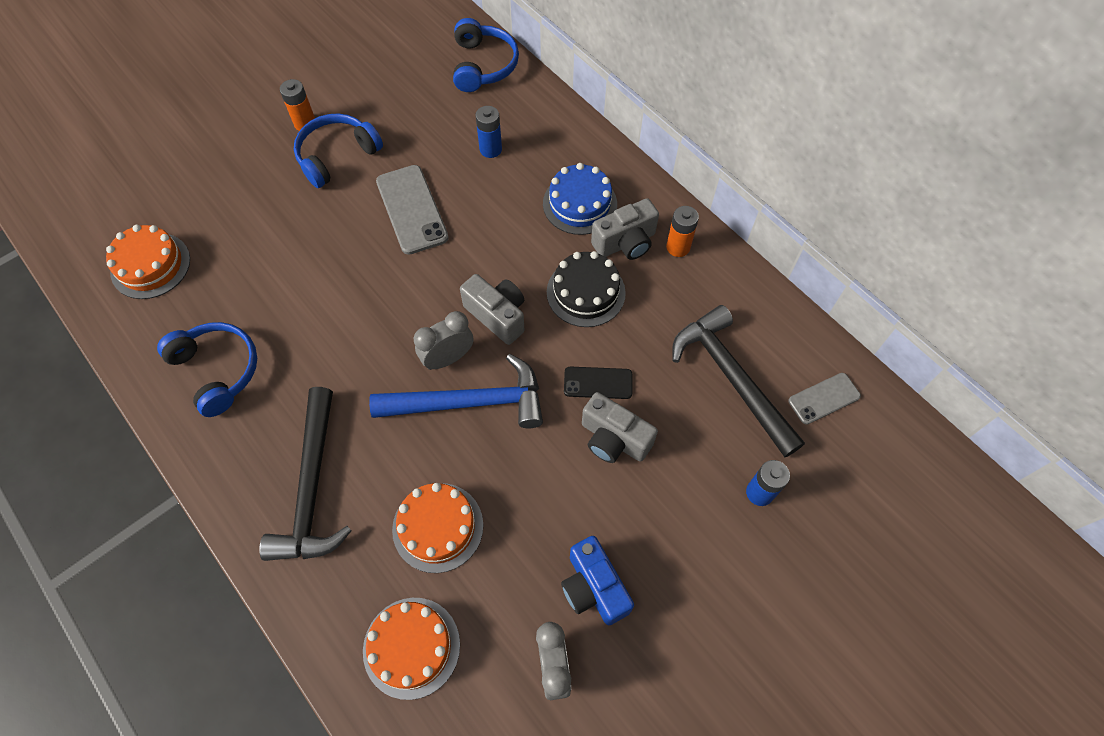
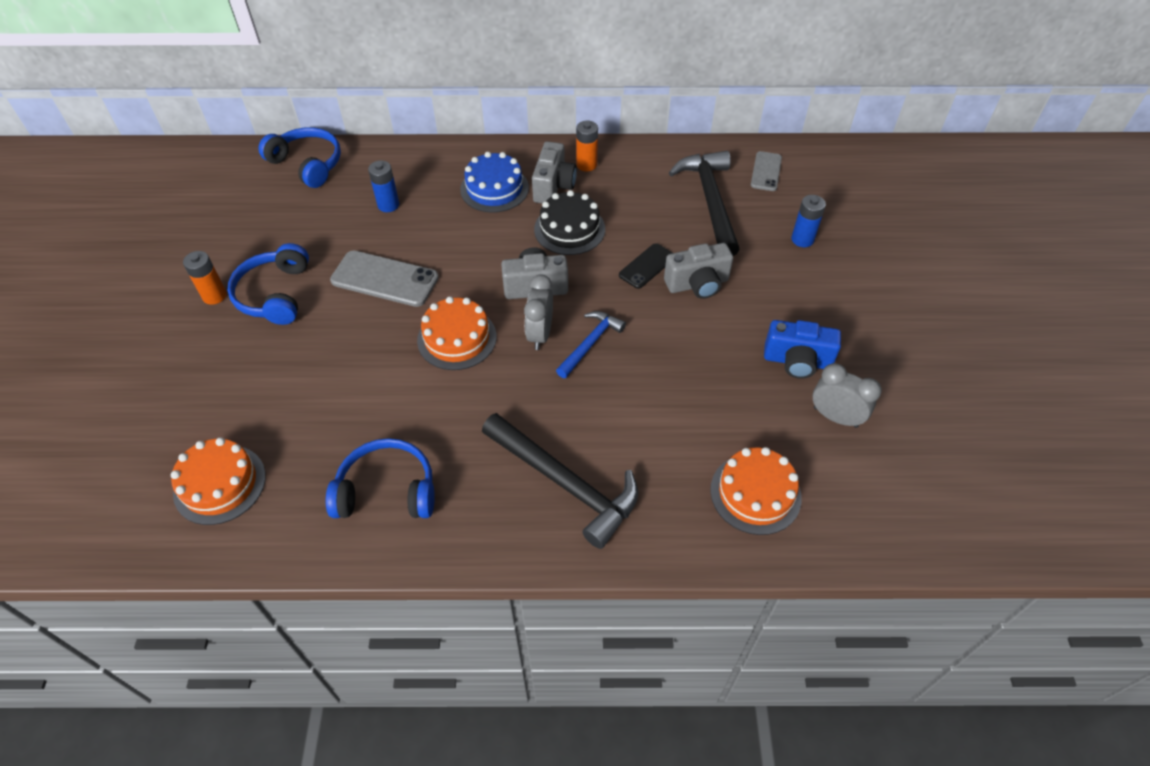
camera: 50 degrees left, 10 degrees down
blue hammer [369,354,543,428] -> blue hammer [556,311,626,378], size x0.57
orange cake [392,483,483,573] -> orange cake moved to [417,296,497,370]
black hammer [672,305,805,457] -> black hammer turned 75 degrees clockwise [669,151,740,256]

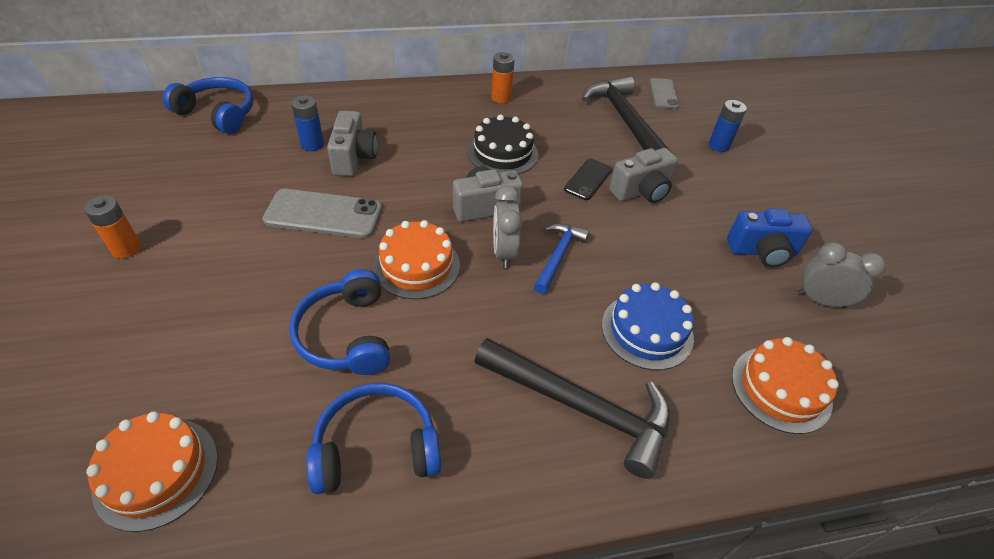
camera: 15 degrees left, 5 degrees down
blue headphones [227,243,309,325] -> blue headphones moved to [289,269,390,375]
blue cake [460,152,529,213] -> blue cake moved to [602,282,694,370]
grey camera [532,141,577,204] -> grey camera moved to [327,110,377,176]

